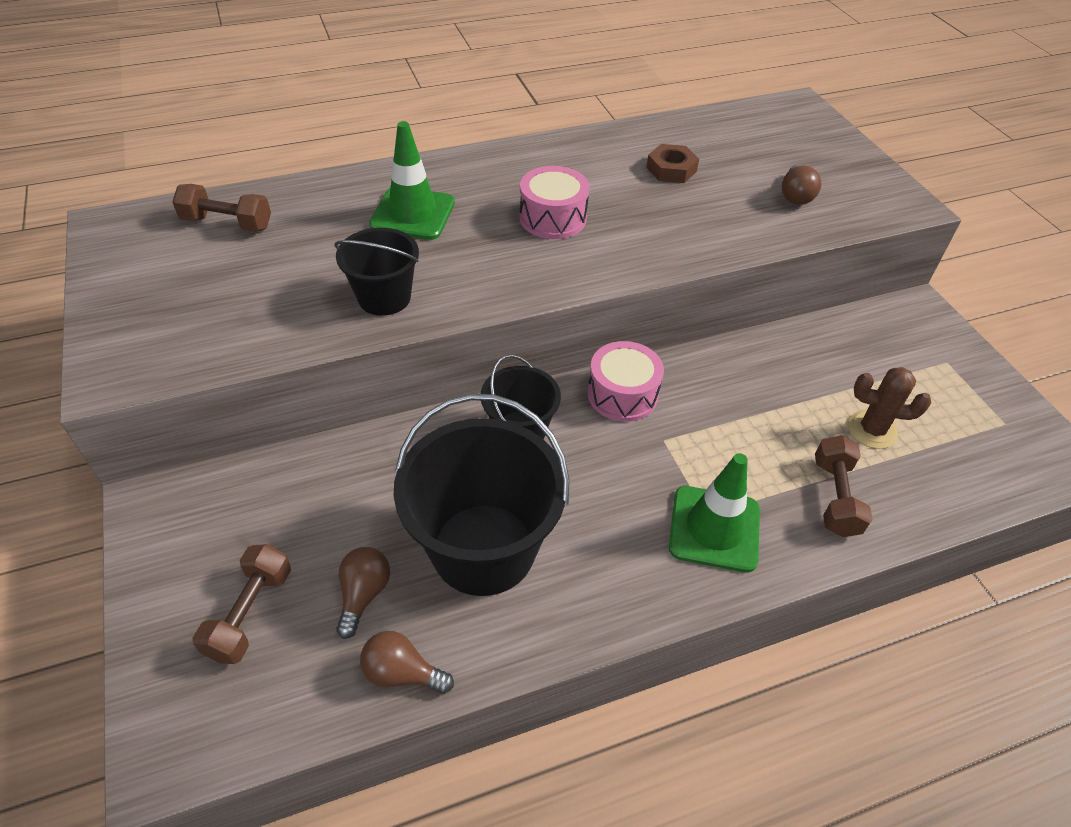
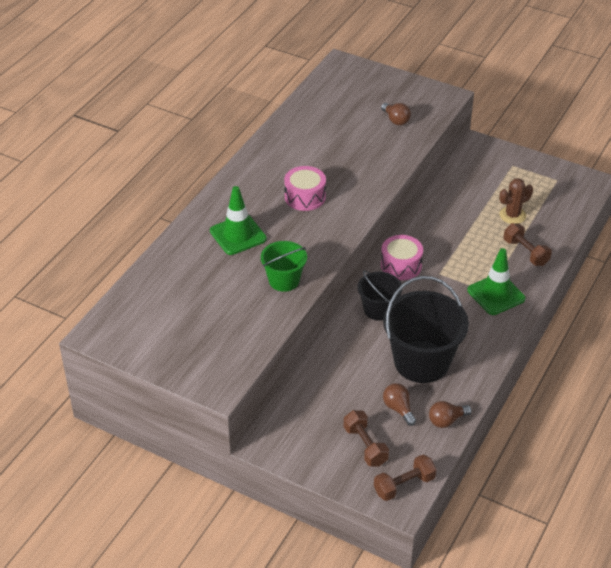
camera: 40 degrees left, 5 degrees down
brown dumbbell [172,184,271,232] -> brown dumbbell moved to [374,455,437,501]
black bucket [334,228,419,316] -> green bucket [261,241,307,292]
brown nut [646,144,699,183] -> none

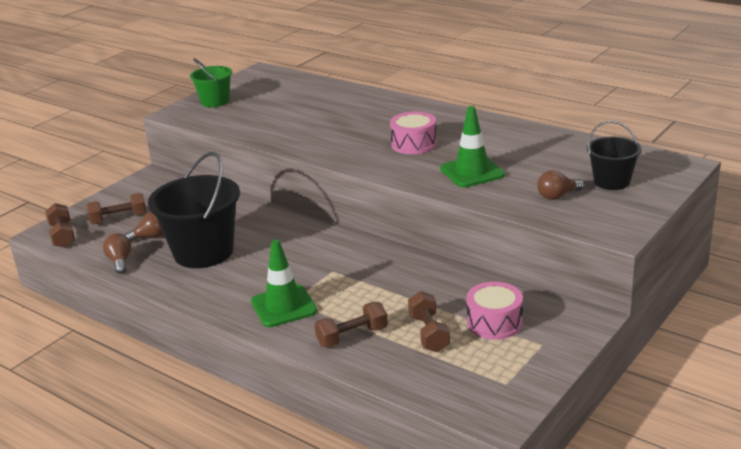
camera: 100 degrees right, 15 degrees down
green traffic cone [210,186,267,255] -> green traffic cone moved to [440,106,505,188]
green bucket [261,241,307,292] -> green bucket moved to [190,58,232,107]
black bucket [358,270,402,321] -> black bucket moved to [587,121,642,190]
pink drum [381,235,423,280] -> pink drum moved to [466,282,523,340]
brown cactus [499,178,533,224] -> brown dumbbell [408,291,450,352]

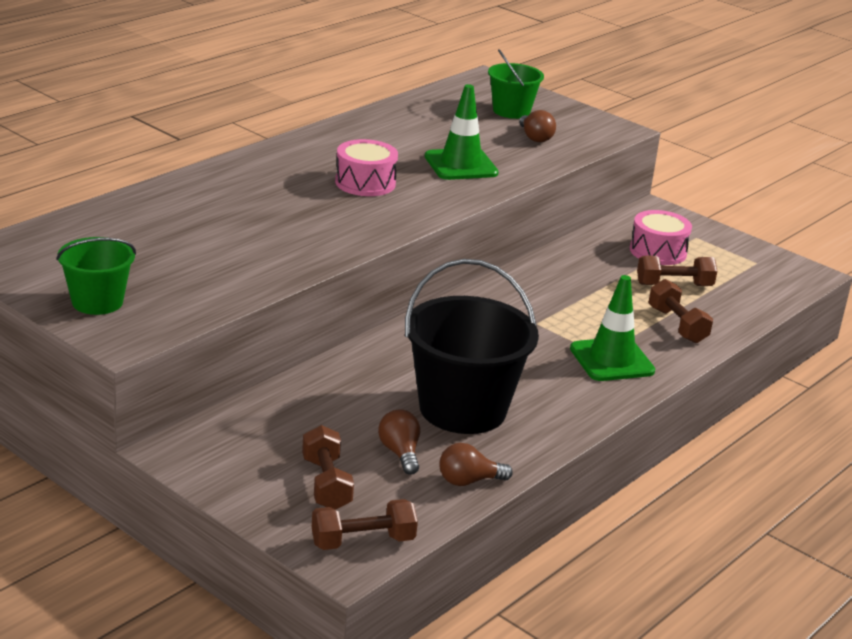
camera: 90 degrees left, 0 degrees up
black bucket [587,121,642,190] -> green bucket [488,49,544,119]

